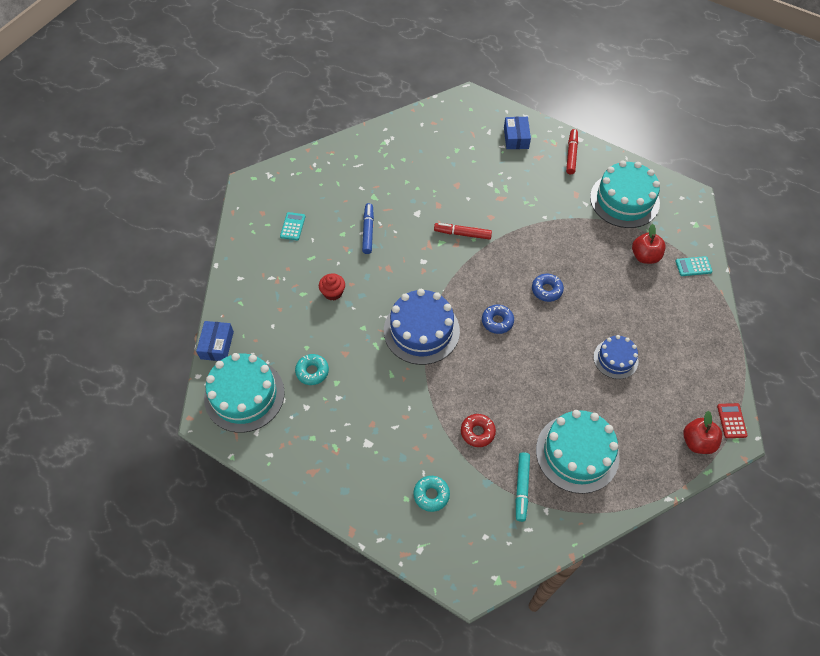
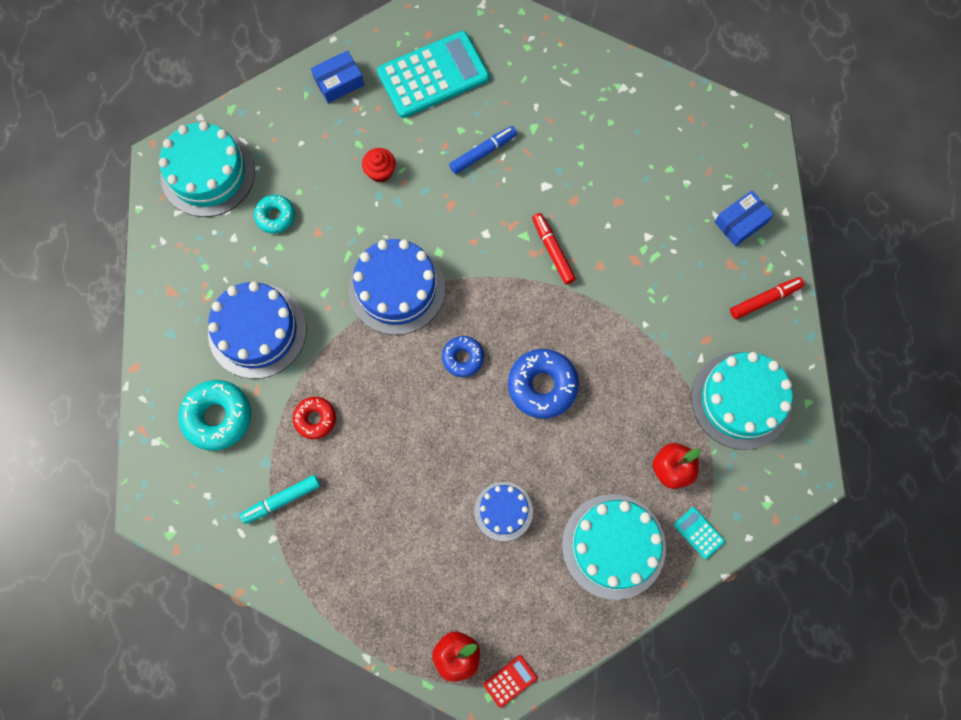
camera: 55 degrees right, 15 degrees up
blue box [196,321,234,361] -> blue box moved to [311,50,364,103]
turquoise calculator [280,212,306,240] -> turquoise calculator [377,31,489,118], size x2.43
turquoise donut [413,476,450,512] -> turquoise donut [178,380,251,451], size x1.66
blue donut [532,274,564,302] -> blue donut [508,349,579,419], size x1.66
turquoise cake [536,410,620,494] -> turquoise cake moved to [562,494,666,600]
none -> blue cake [208,281,306,379]

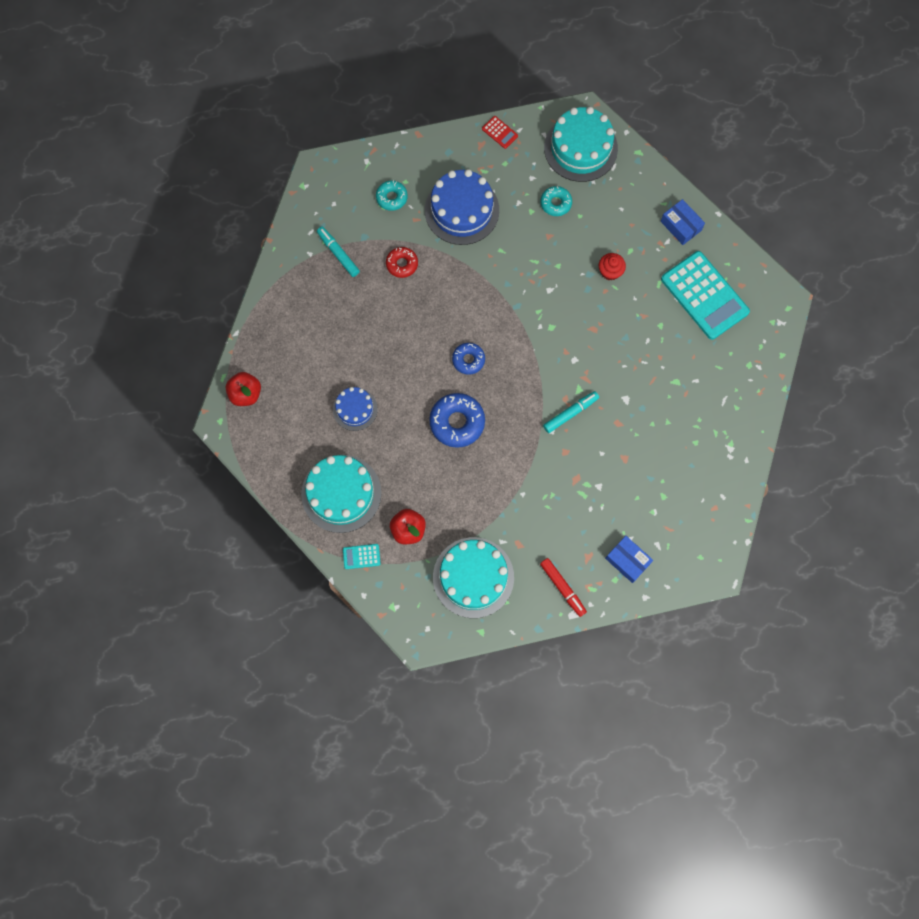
camera: 80 degrees right, 0 degrees up
turquoise donut [178,380,251,451] -> turquoise donut [376,180,408,211], size x0.60
blue cake [348,239,445,335] -> none
blue marker [449,126,517,174] -> none
red calculator [483,655,537,708] -> red calculator moved to [482,116,518,149]
red marker [532,213,576,284] -> turquoise marker [543,391,599,433]
turquoise calculator [674,507,725,559] -> turquoise calculator turned 135 degrees counterclockwise [343,544,381,569]

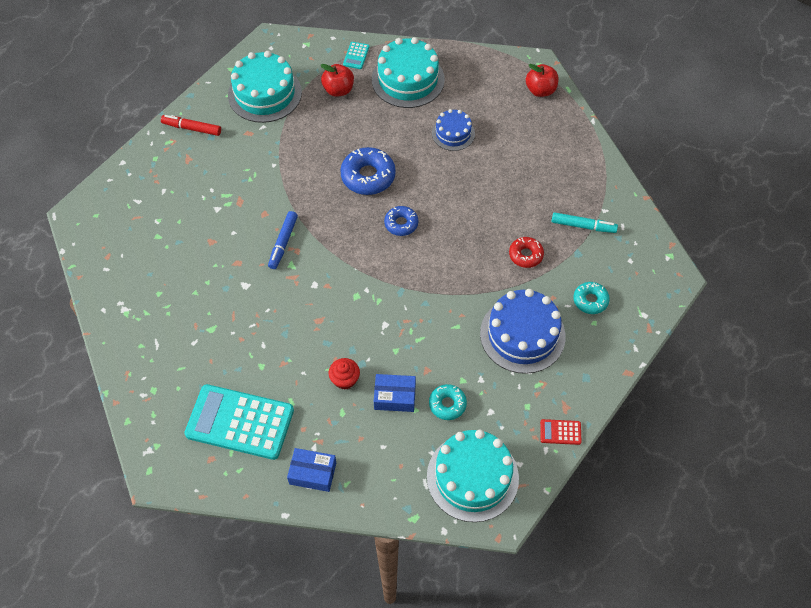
camera: 140 degrees right, 15 degrees down
turquoise calculator [343,544,381,569] -> turquoise calculator turned 150 degrees clockwise [343,42,370,69]
turquoise marker [543,391,599,433] -> blue marker [268,211,298,269]
blue box [605,536,653,583] -> blue box moved to [374,374,416,412]

